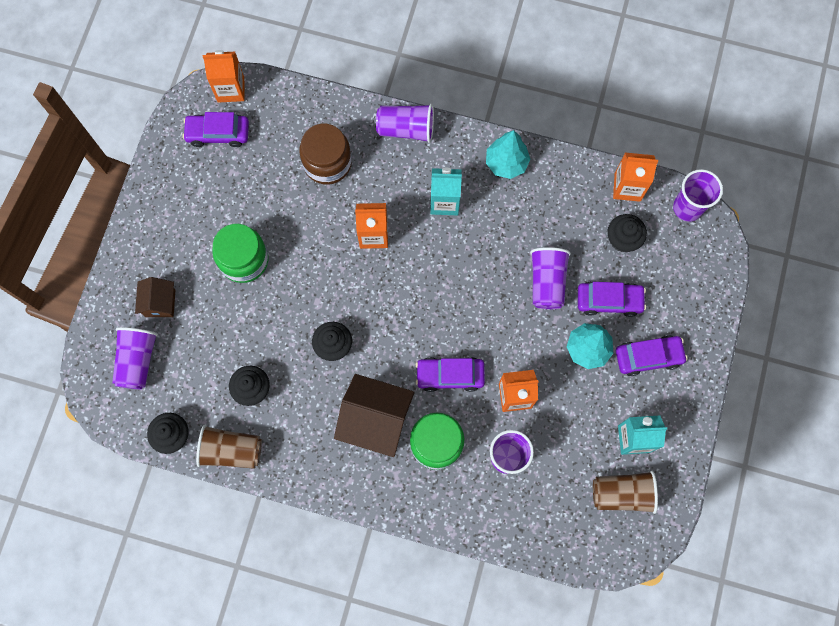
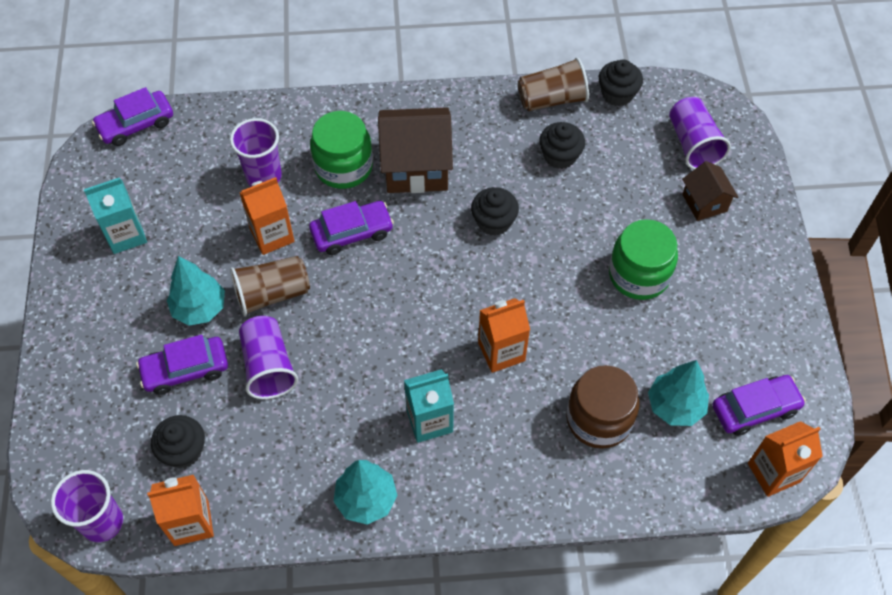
camera: 160 degrees right, 15 degrees down
purple cup [376,104,434,143] -> none
brown cup [593,471,658,514] -> brown cup moved to [230,256,310,316]
purple car [616,335,688,376] -> purple car moved to [92,87,173,146]
none -> turquoise tree [648,360,709,426]

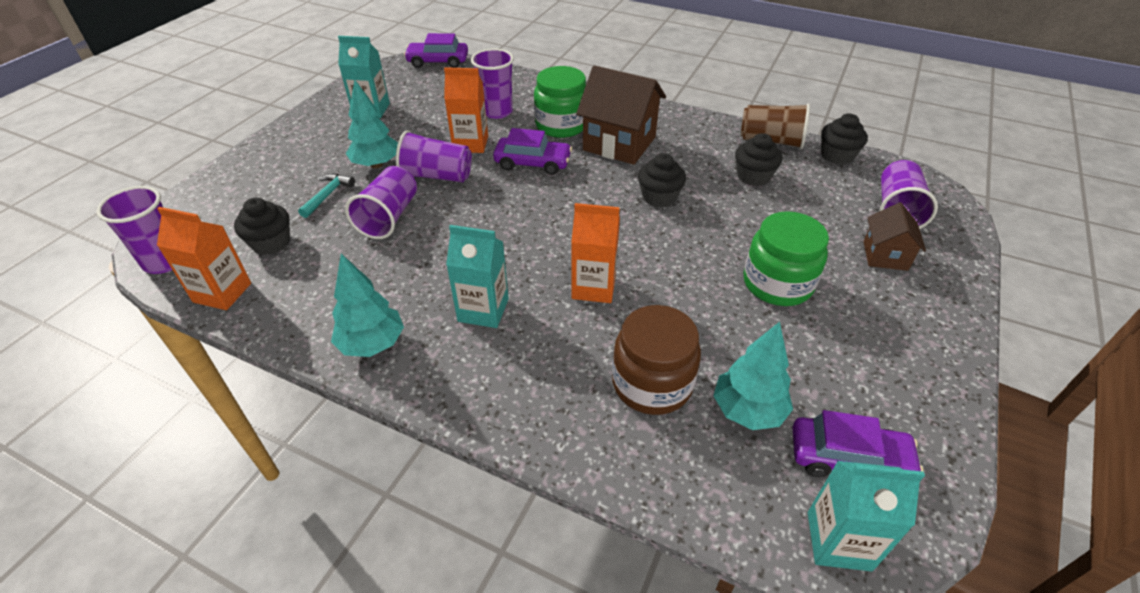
camera: 30 degrees right, 15 degrees down
purple car [136,335,228,395] -> turquoise hammer [298,173,355,218]
brown cup [230,256,310,316] -> purple cup [396,130,472,182]
orange carton [748,421,823,497] -> turquoise carton [808,461,925,572]

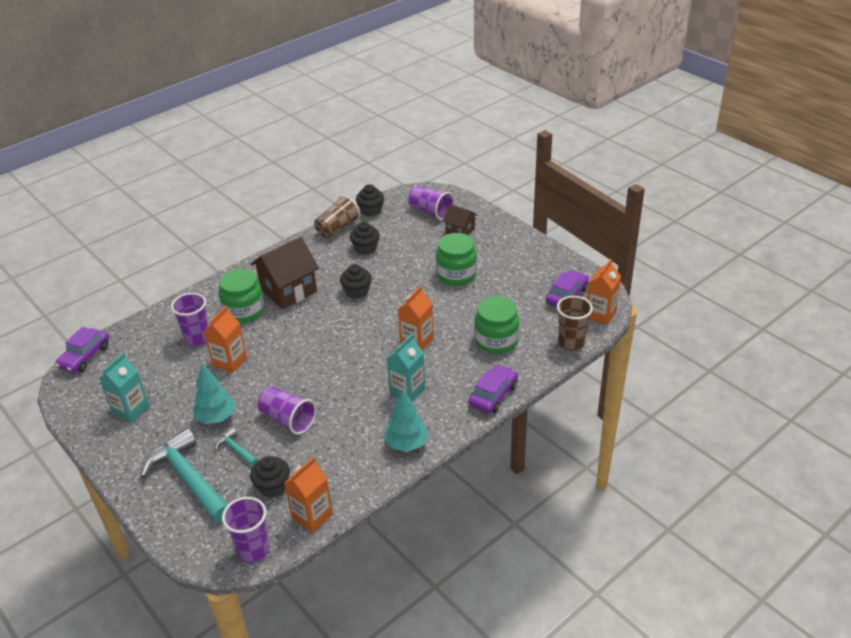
camera: 65 degrees left, 5 degrees down
purple cup [396,130,472,182] -> none
purple car [493,128,572,175] -> purple car moved to [469,364,518,413]
brown jar [612,305,701,415] -> green jar [474,296,519,354]
turquoise tree [713,322,793,430] -> none
turquoise carton [808,461,925,572] -> orange carton [587,259,621,325]
none -> turquoise hammer [140,428,228,523]
none -> brown cup [557,296,593,351]

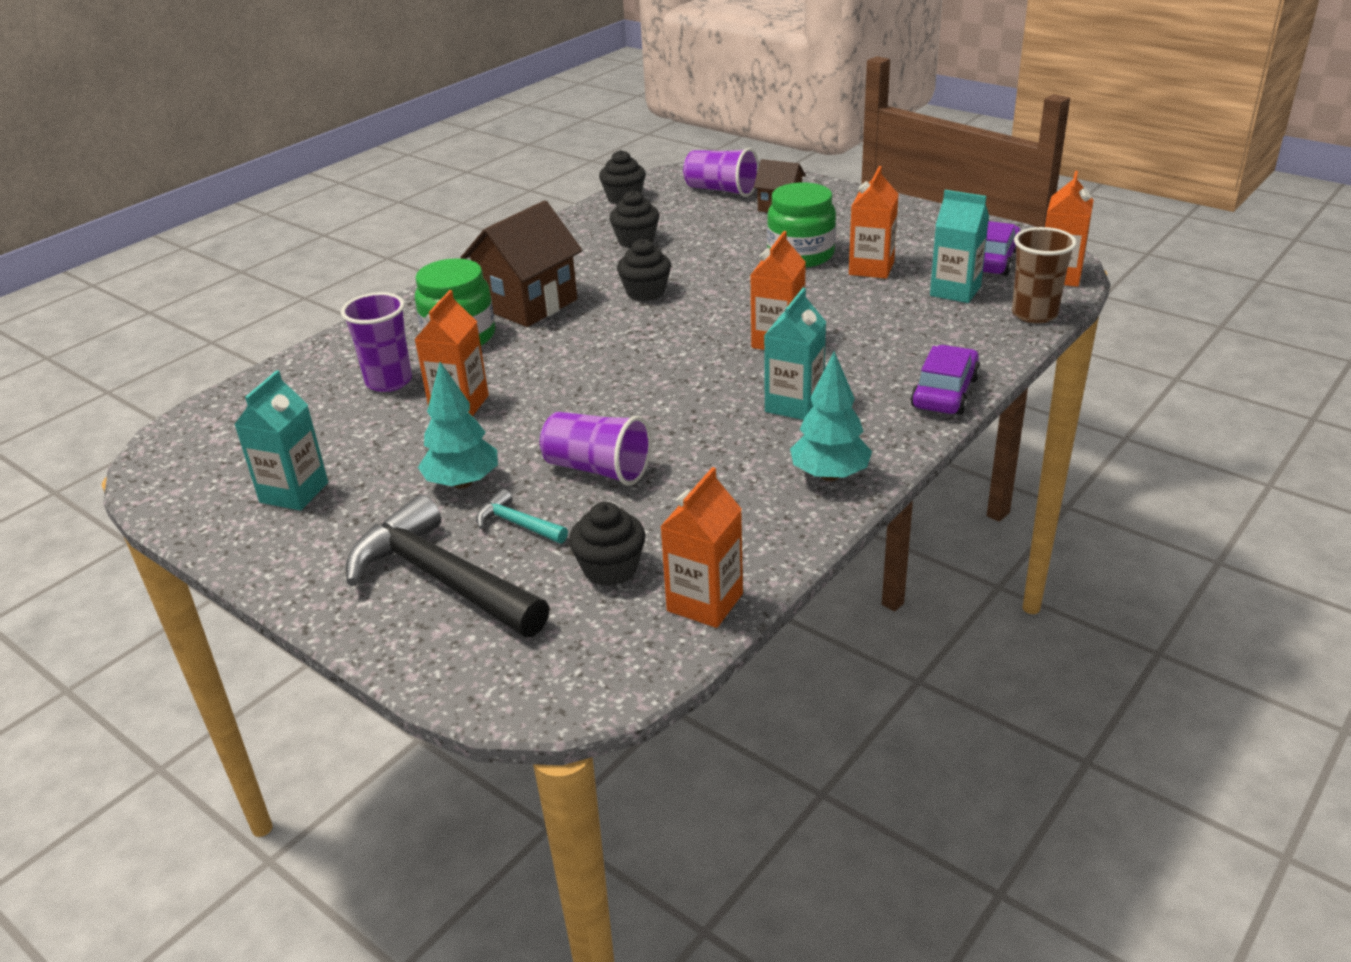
camera: 10 degrees left, 5 degrees down
purple car [55,327,109,373] -> none
turquoise hammer [140,428,228,523] -> black hammer [346,495,550,637]
purple cup [222,497,270,563] -> none
brown cup [314,195,360,238] -> none
green jar [474,296,519,354] -> none
none -> orange carton [849,166,899,279]
none -> turquoise carton [930,190,989,303]

